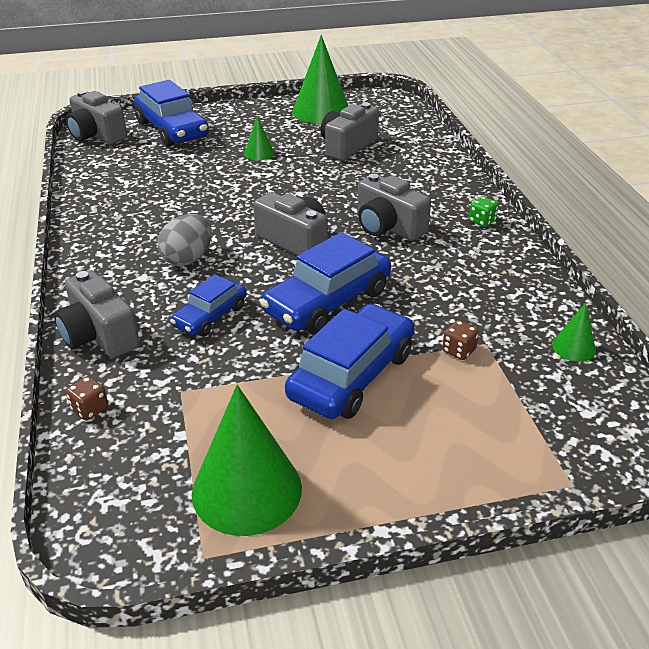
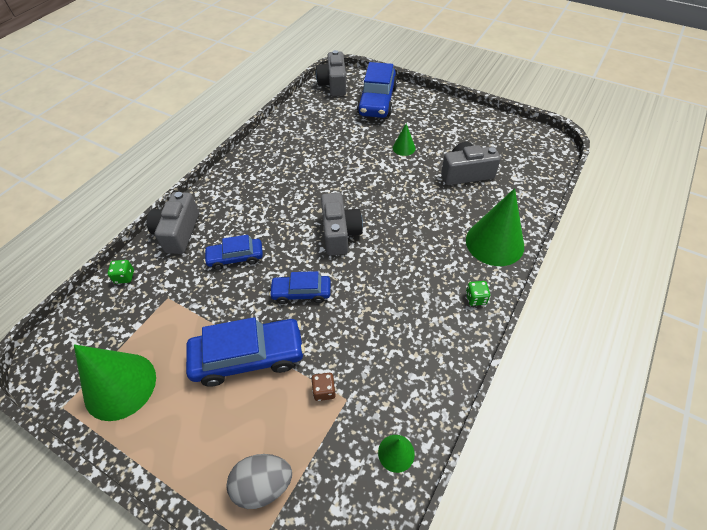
camera: 45 degrees right, 15 degrees up
brown dice [66,376,108,420] -> green dice [107,260,134,284]
grey egg [158,214,212,266] -> grey egg moved to [227,454,292,509]
blue car [260,232,391,334] -> blue car [269,271,331,304], size x0.58
green cone [293,35,348,124] -> green cone moved to [466,188,524,266]
grey camera [357,174,431,241] -> none

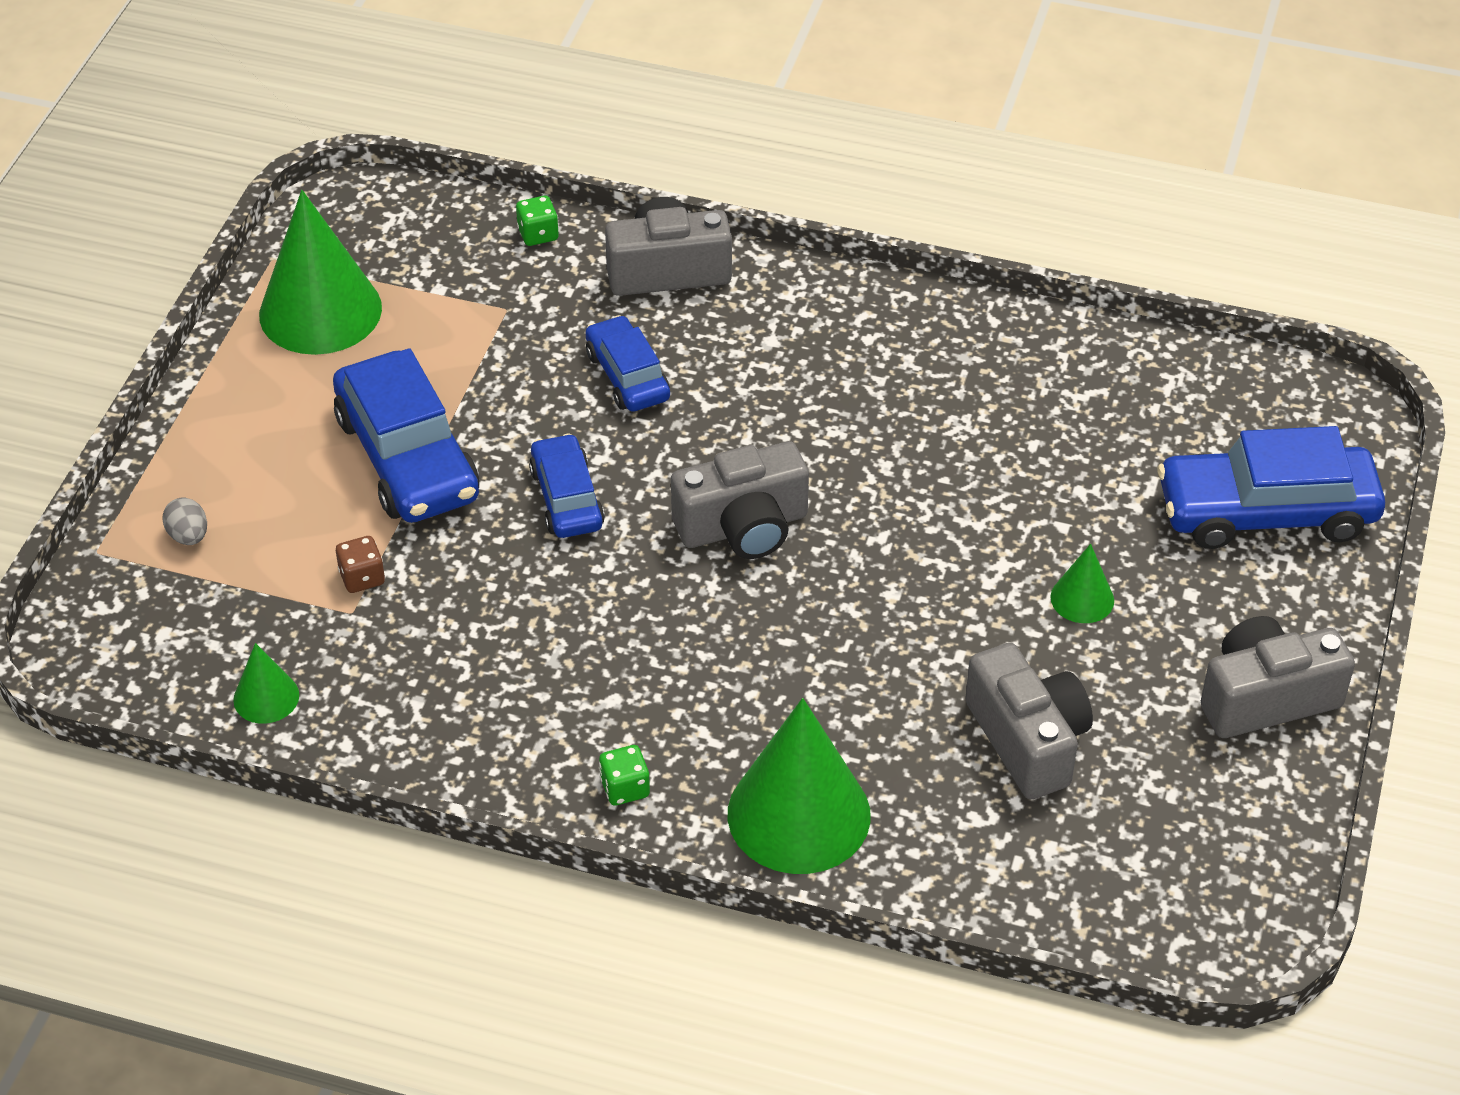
camera: 75 degrees right, 5 degrees down
grey egg [227,454,292,509] -> grey egg [162,498,207,545], size x0.54
grey camera [316,50,347,96] -> grey camera moved to [1201,616,1355,738]

